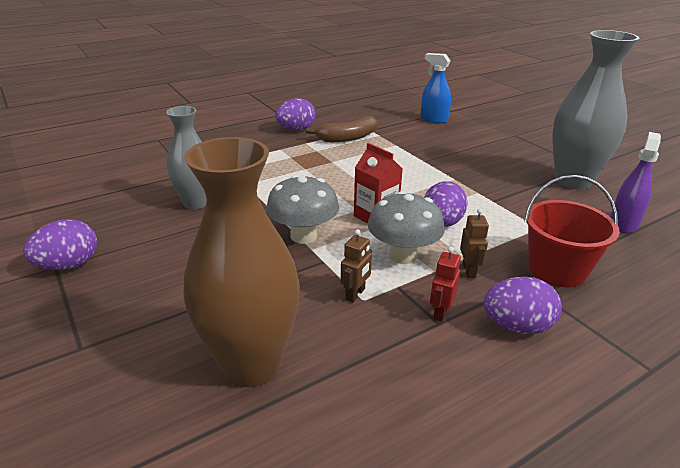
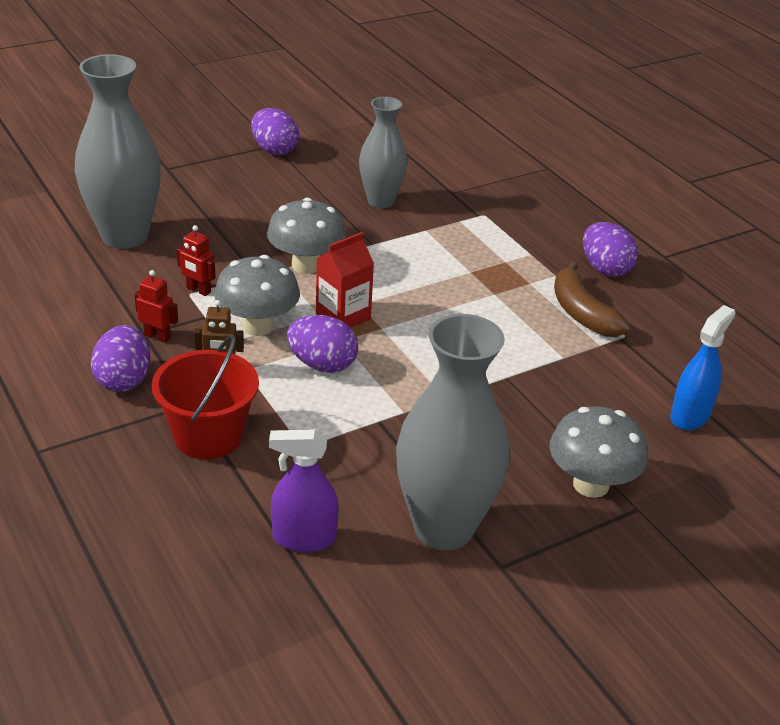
camera: 90 degrees right, 5 degrees up
brown vase [184,137,300,387] -> grey vase [75,54,161,249]
brown robot [341,229,372,302] -> red robot [177,225,216,296]
purple spray bottle [610,132,661,233] -> purple spray bottle turned 150 degrees clockwise [269,429,339,552]
none -> grey mushroom [550,406,648,498]

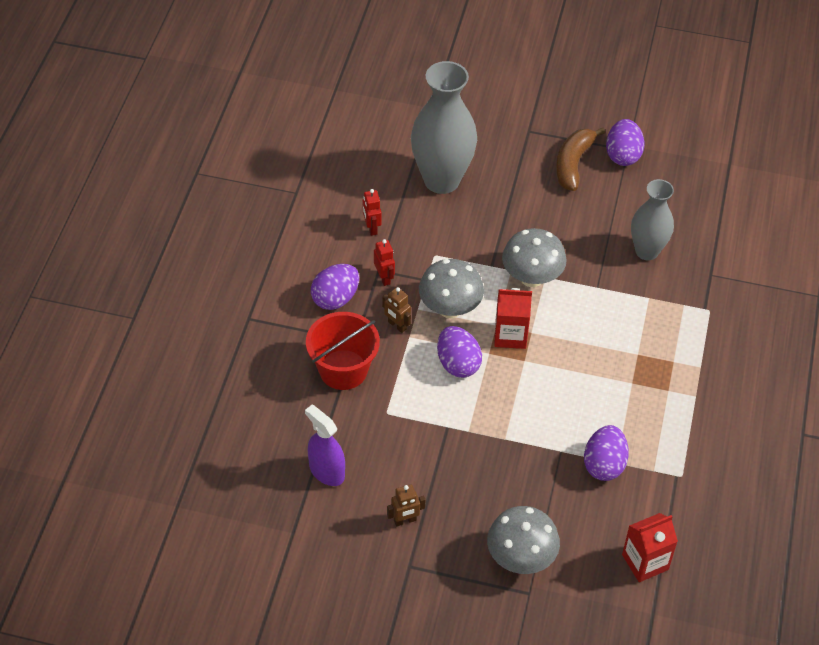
camera: 45 degrees right, 15 degrees up
red robot [177,225,216,296] -> red robot moved to [363,189,382,236]
grey vase [396,314,510,550] -> brown robot [387,484,425,526]
brown banana [554,262,630,337] -> brown banana moved to [556,128,605,191]
purple egg [583,222,638,277] -> purple egg moved to [584,425,629,481]
blue spray bottle [670,305,735,430] -> red carton [622,513,678,582]

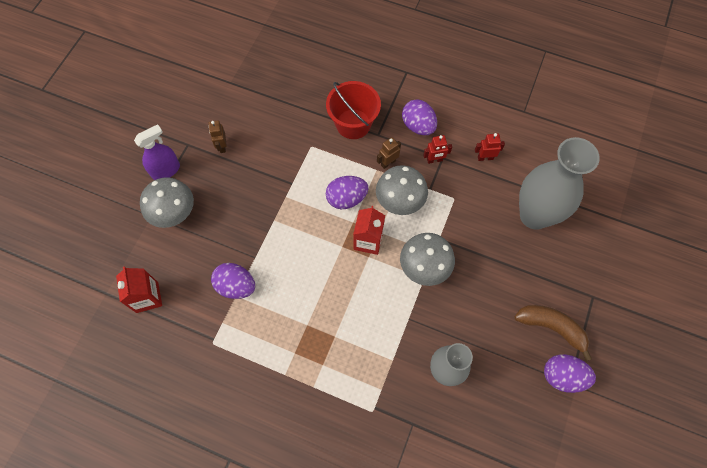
camera: 100 degrees right, 15 degrees up
purple spray bottle [305,405,345,486] -> purple spray bottle moved to [134,125,180,180]

